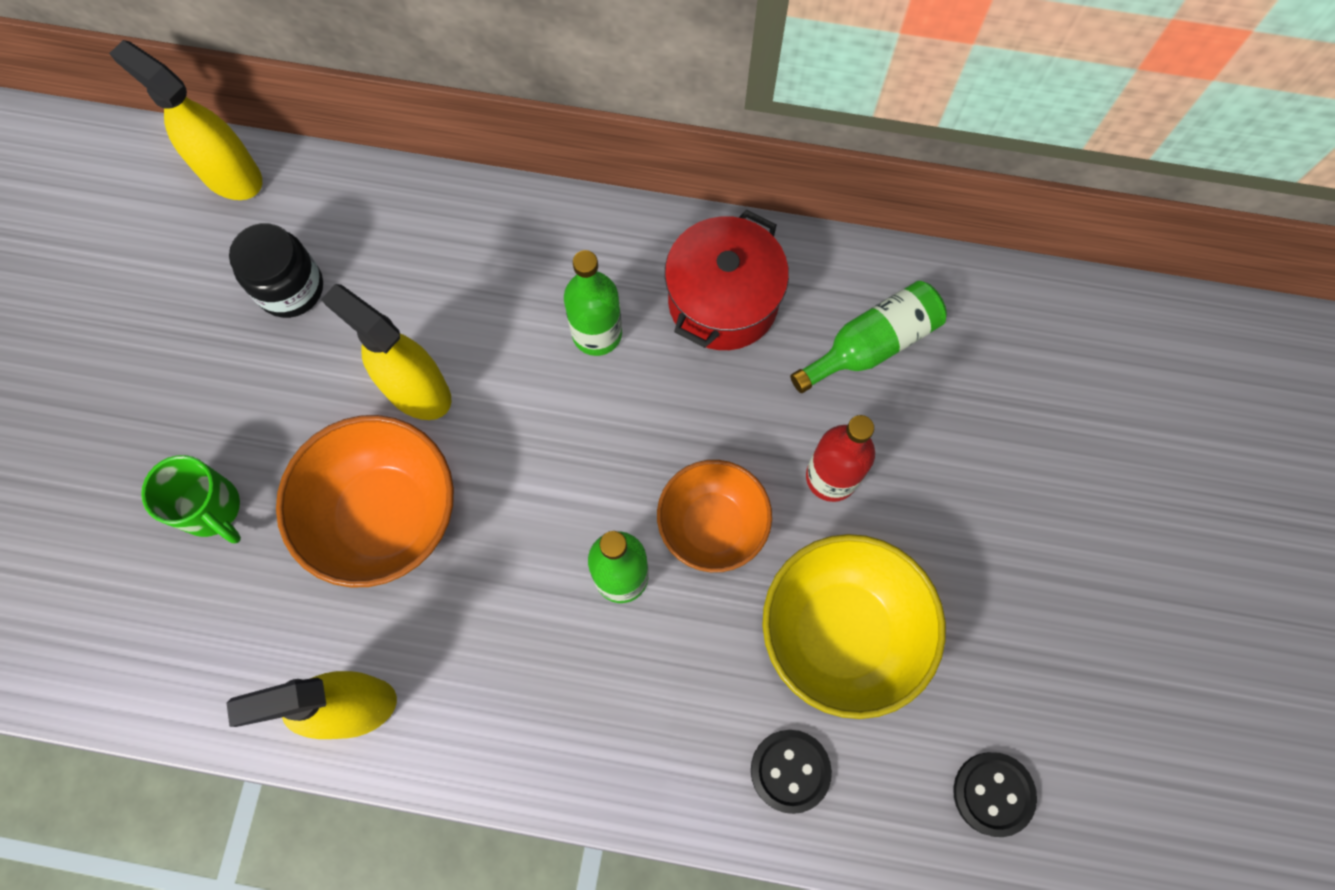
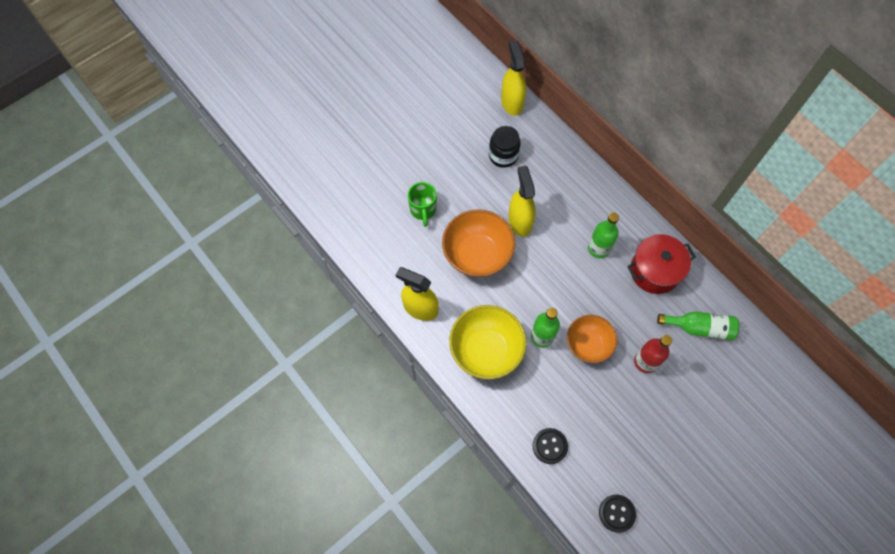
camera: 40 degrees right, 5 degrees down
yellow bowl [762,534,946,719] -> yellow bowl moved to [449,305,527,379]

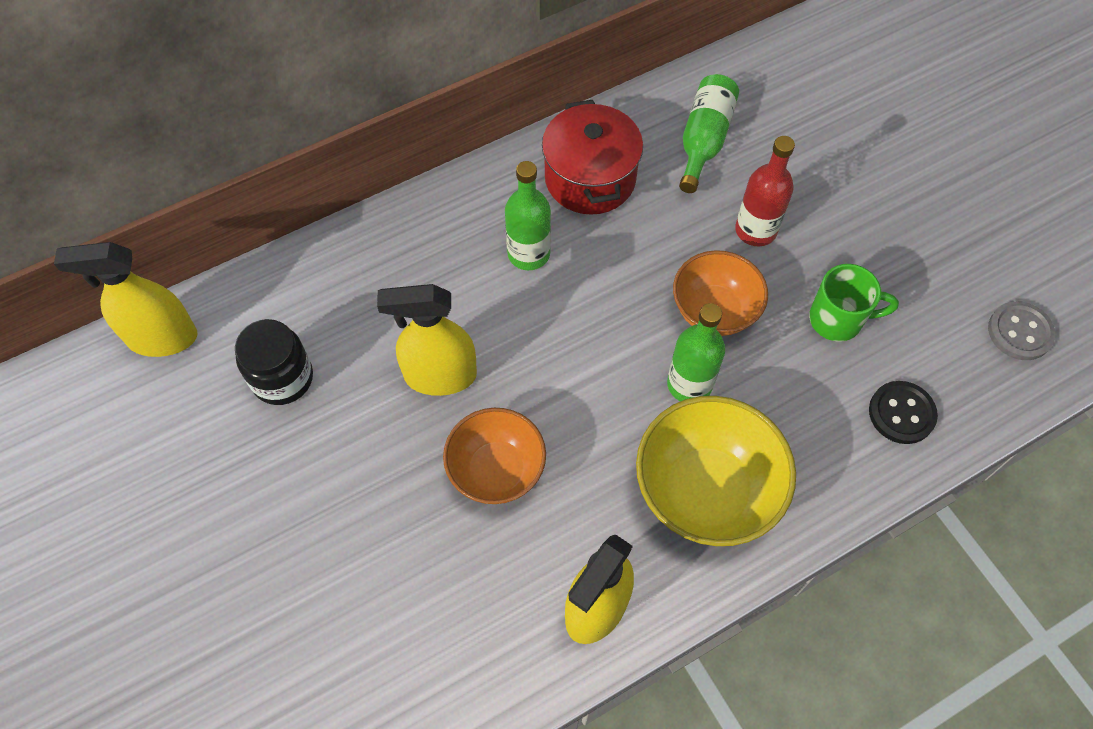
camera: 80 degrees left, 5 degrees down
green mug [408,182,437,227] -> green mug moved to [809,264,899,342]
orange bowl [442,209,515,277] -> orange bowl [443,408,546,504], size x0.67
black button [599,494,636,533] -> grey button [988,301,1056,360]

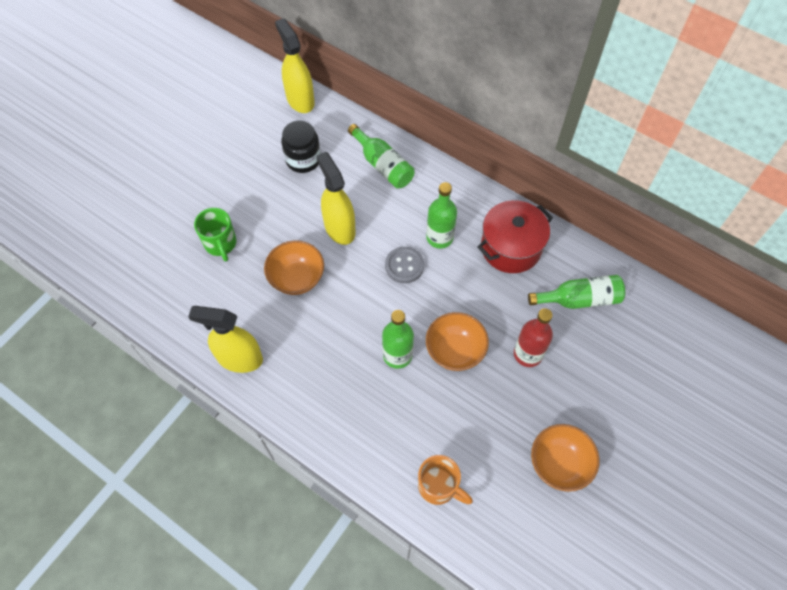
camera: 65 degrees right, 0 degrees up
yellow bowl [636,396,796,546] -> none
green mug [809,264,899,342] -> green mug moved to [194,208,236,262]
black button [869,381,938,444] -> orange mug [418,455,473,505]
grey button [988,301,1056,360] -> grey button moved to [385,247,424,283]
none -> green bottle [348,124,415,189]
none -> orange bowl [531,424,600,492]

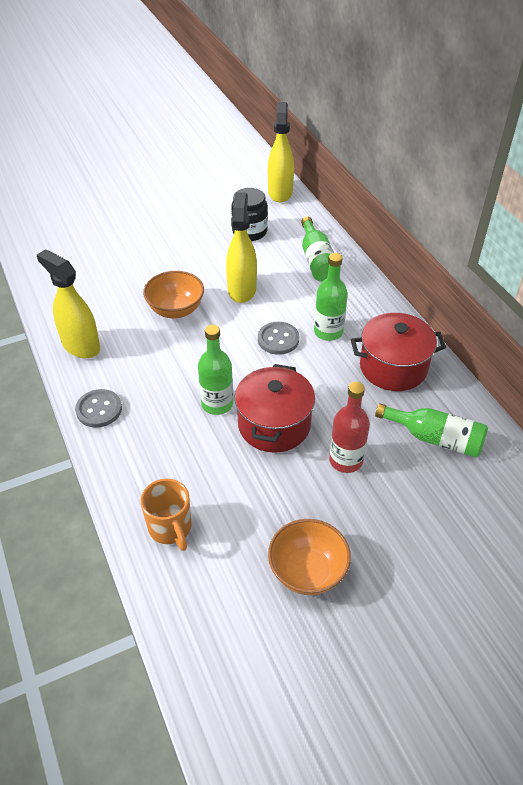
camera: 30 degrees right, 15 degrees down
green mug [194,208,236,262] -> none
orange bowl [426,312,489,371] -> red pot [235,364,315,453]
none -> grey button [75,389,122,428]

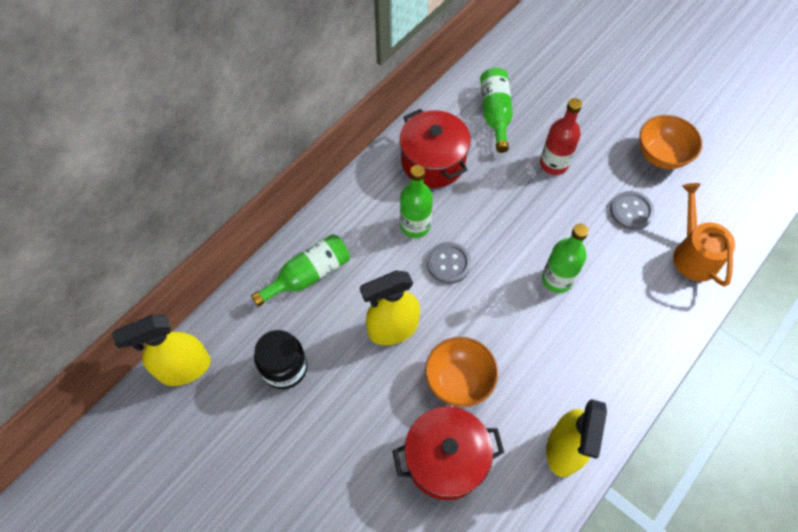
camera: 115 degrees left, 15 degrees up
grey button [75,389,122,428] -> grey button moved to [610,191,655,230]
orange mug [141,479,192,551] -> orange watering can [673,183,735,286]
red pot [235,364,315,453] -> red pot moved to [392,406,504,500]

